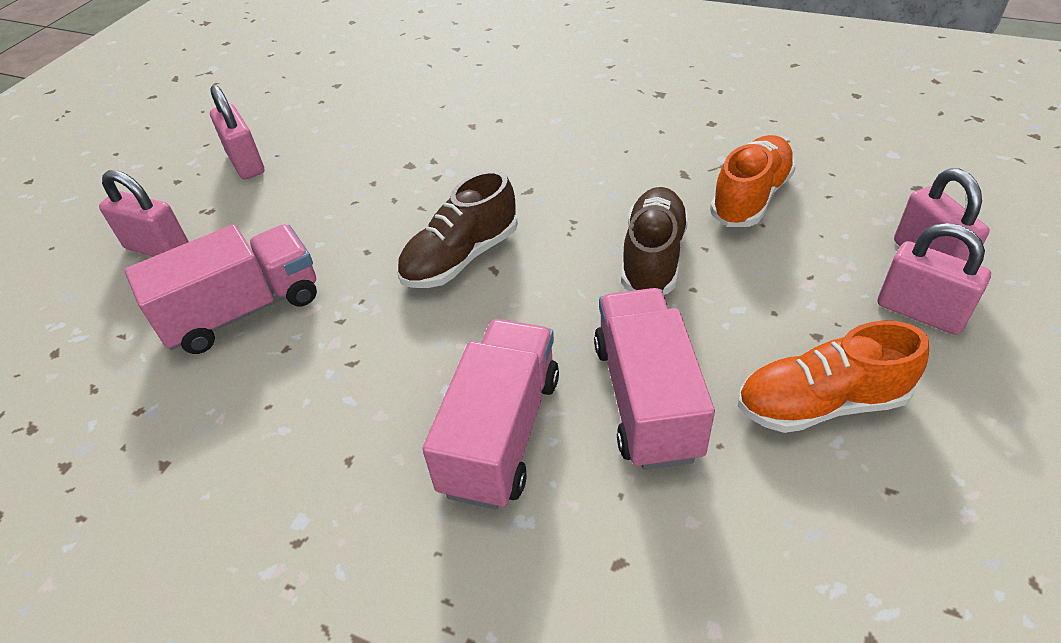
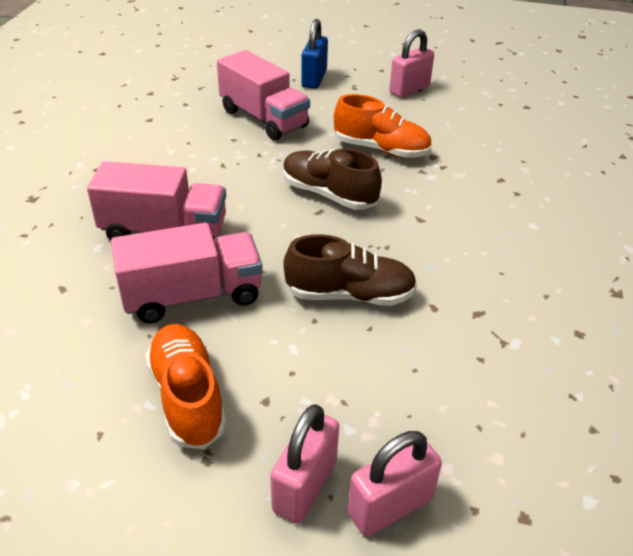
camera: 75 degrees right, 5 degrees down
pink padlock [99,170,189,257] -> blue padlock [301,19,328,89]
orange shoe [710,135,796,227] -> orange shoe moved to [334,94,432,158]

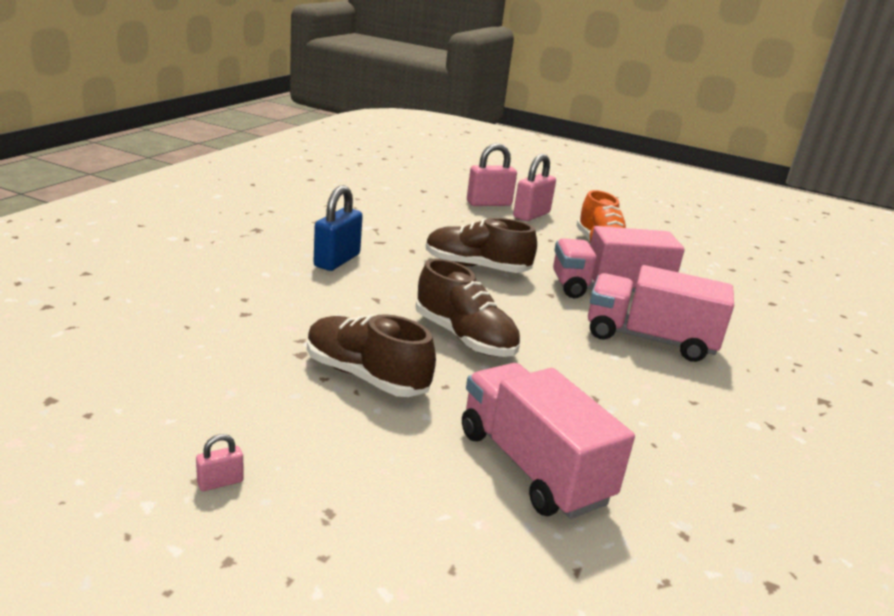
camera: 170 degrees left, 15 degrees down
blue padlock [301,19,328,89] -> blue padlock moved to [313,185,363,271]
orange shoe [334,94,432,158] -> brown shoe [307,314,436,397]
pink padlock [389,29,434,98] -> pink padlock [196,434,244,491], size x0.46

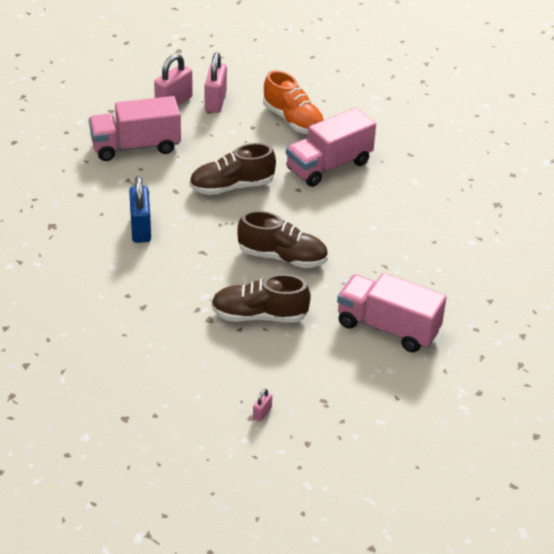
camera: 30 degrees left, 15 degrees up
pink truck [588,265,734,362] -> pink truck moved to [89,96,181,161]

